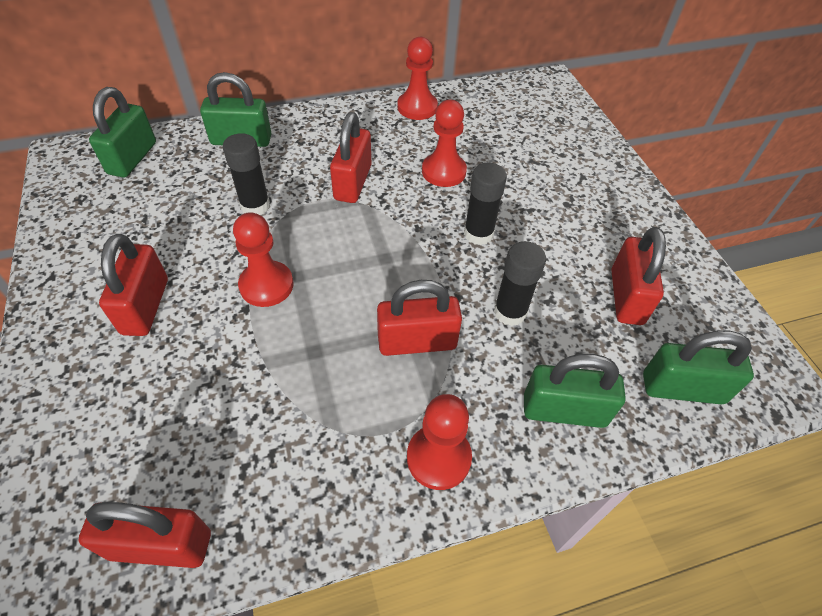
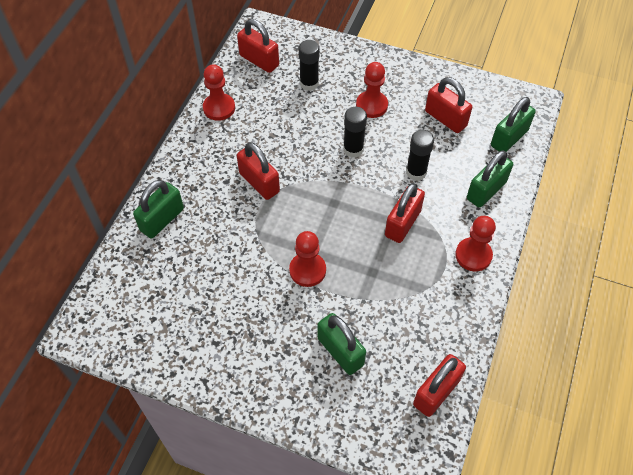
camera: 50 degrees left, 5 degrees up
green padlock [89,87,156,178] -> green padlock moved to [317,313,366,375]
red padlock [99,234,168,336] -> red padlock moved to [237,19,279,73]
black glue stick [222,133,270,215] -> black glue stick moved to [299,40,319,91]
red pawn [422,99,467,187] -> red pawn moved to [356,62,388,118]

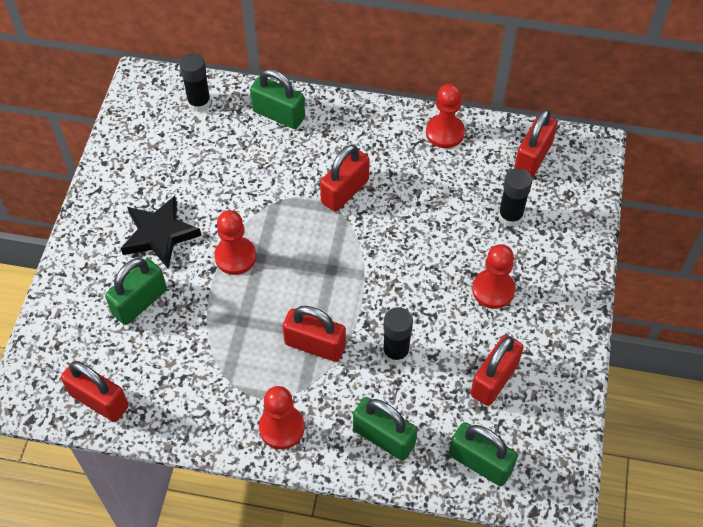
camera: 80 degrees right, 0 degrees up
black glue stick [343,107,367,158] -> black glue stick moved to [179,53,211,112]
none -> black star [121,196,201,268]

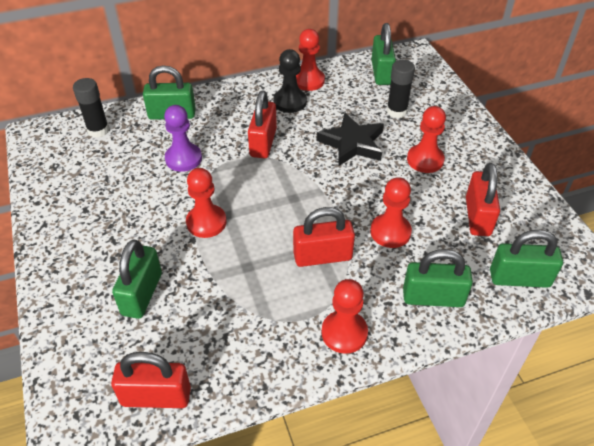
camera: 30 degrees left, 10 degrees down
black star [121,196,201,268] -> black star moved to [316,113,384,167]
black glue stick [383,307,413,365] -> red pawn [370,177,412,248]
red padlock [514,110,558,177] -> green padlock [372,23,396,85]
none -> purple pawn [164,105,202,172]
none -> black pawn [273,49,307,113]

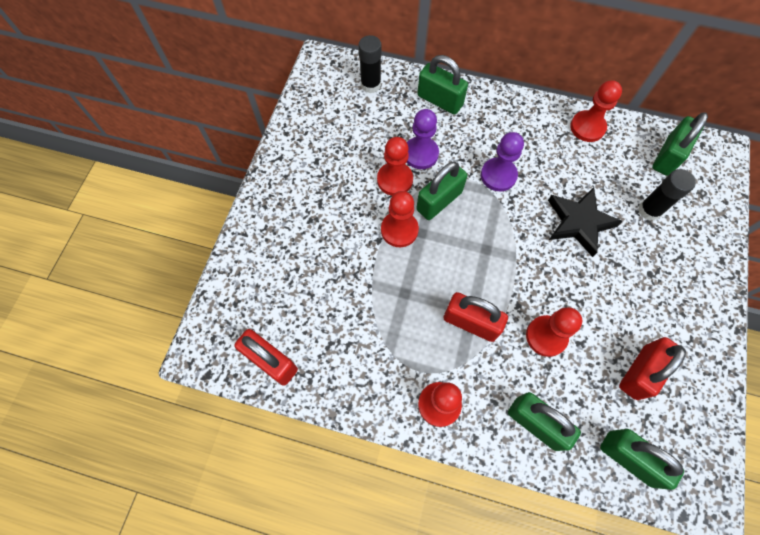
camera: 35 degrees right, 20 degrees up
green padlock [112,239,162,319] -> green padlock moved to [416,161,467,220]
red padlock [248,91,277,158] -> purple pawn [481,132,524,191]
black pawn [273,49,307,113] -> none
red pawn [407,106,446,173] -> red pawn moved to [377,137,413,196]

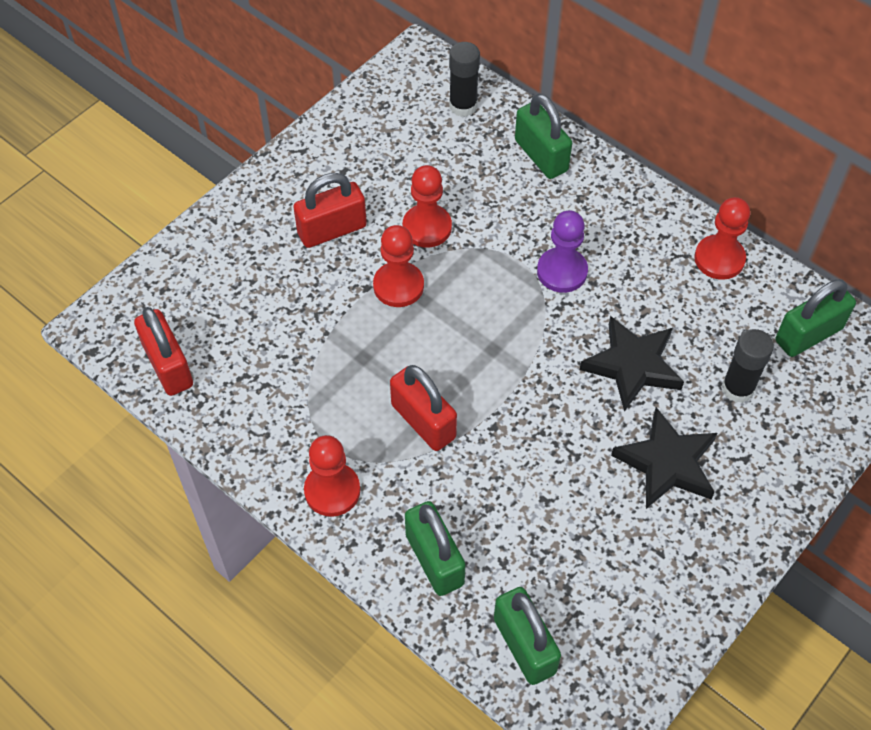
camera: 25 degrees right, 10 degrees down
purple pawn [407,109,439,169] -> none
green padlock [416,161,467,220] -> none
red pawn [526,307,582,357] -> none
red padlock [619,337,686,400] -> red padlock moved to [293,173,367,248]
none -> black star [611,407,717,509]

